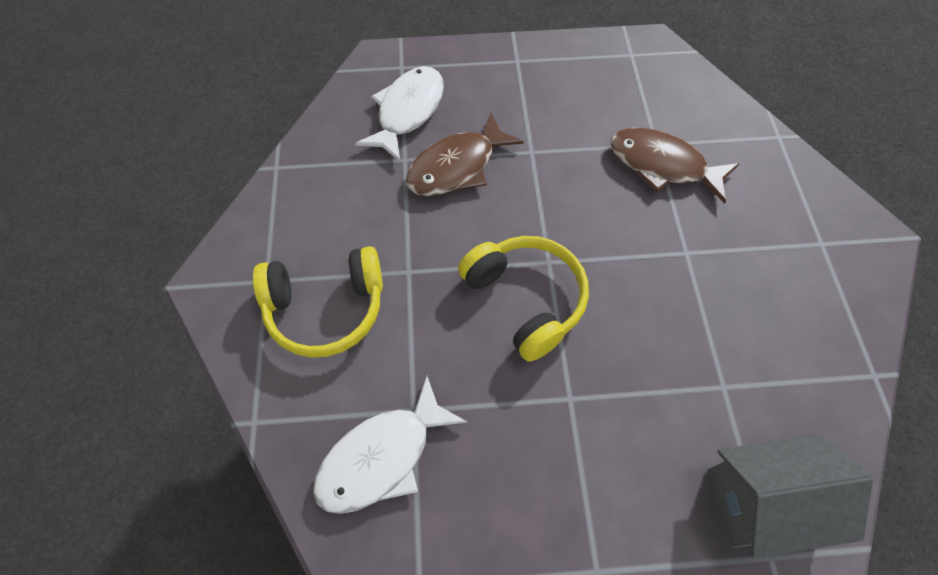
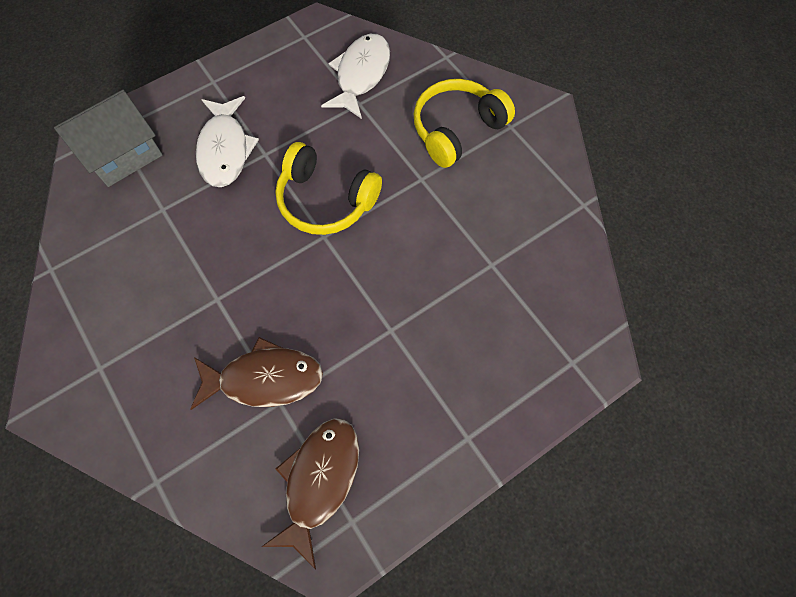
camera: 150 degrees right, 5 degrees up
white fish [355,66,444,162] -> white fish moved to [196,96,259,187]
brown fish [406,113,524,196] -> brown fish moved to [262,418,359,570]

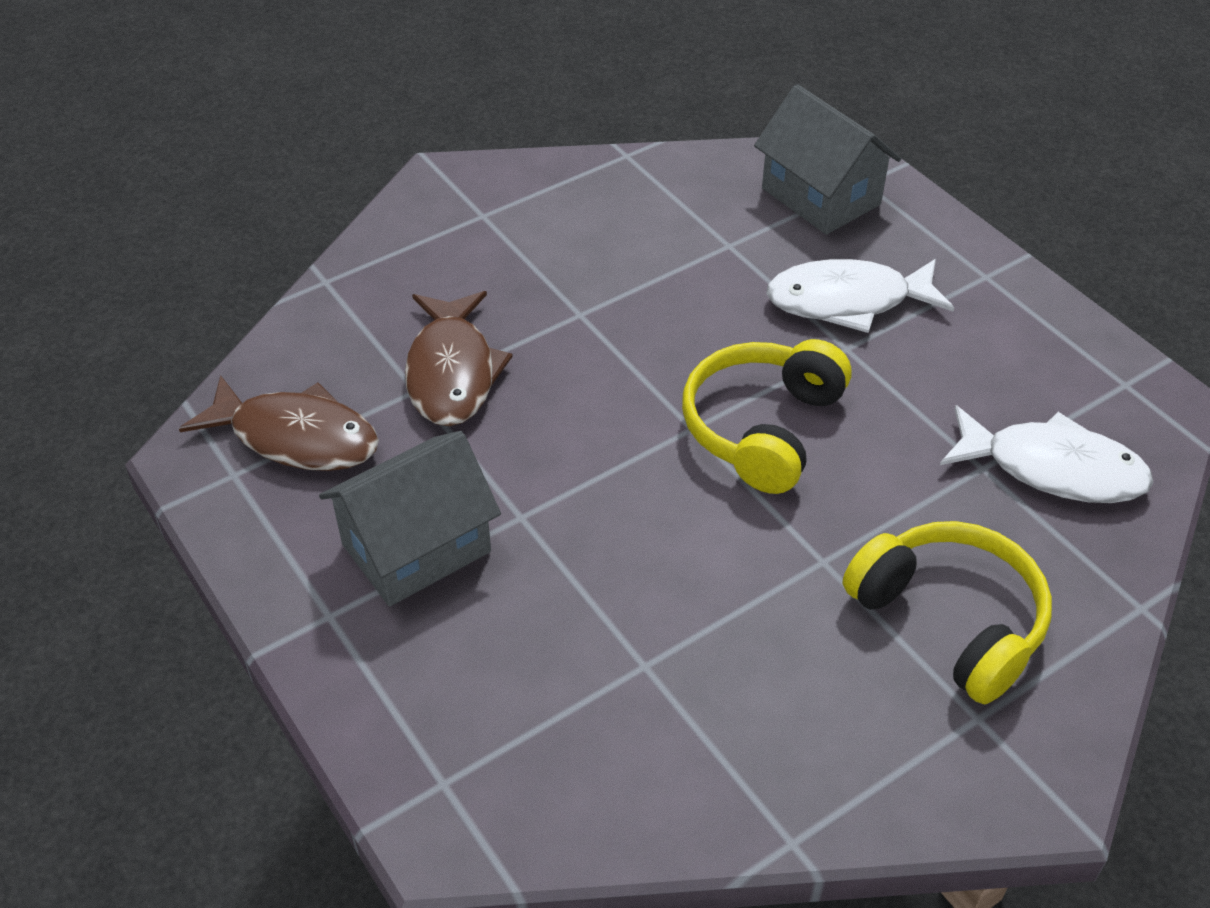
camera: 90 degrees right, 20 degrees down
none -> grey house [319,431,501,606]

